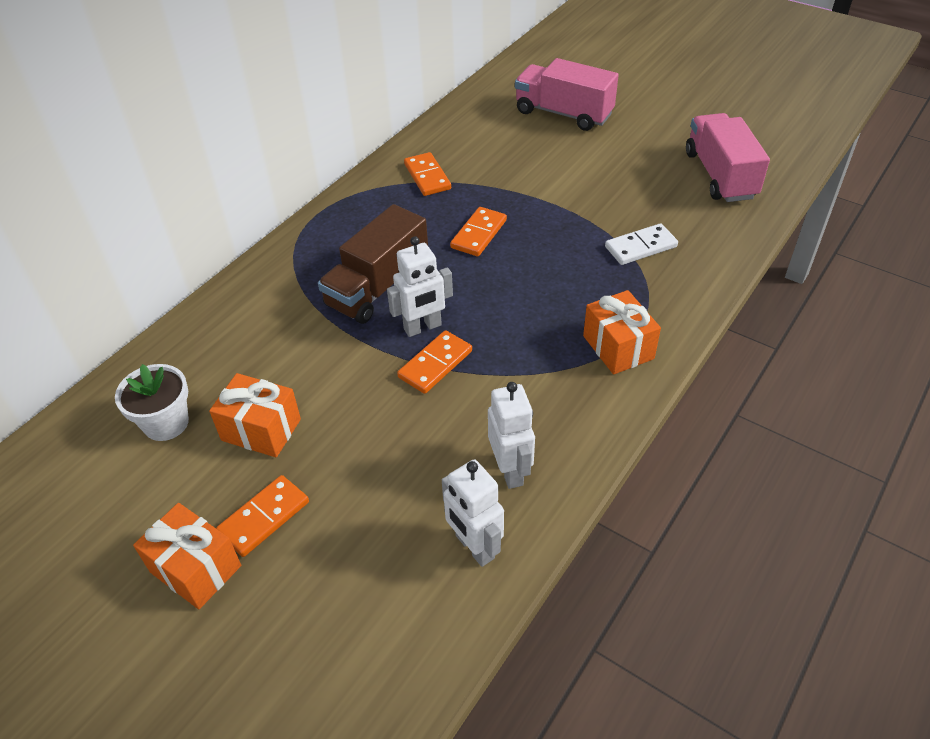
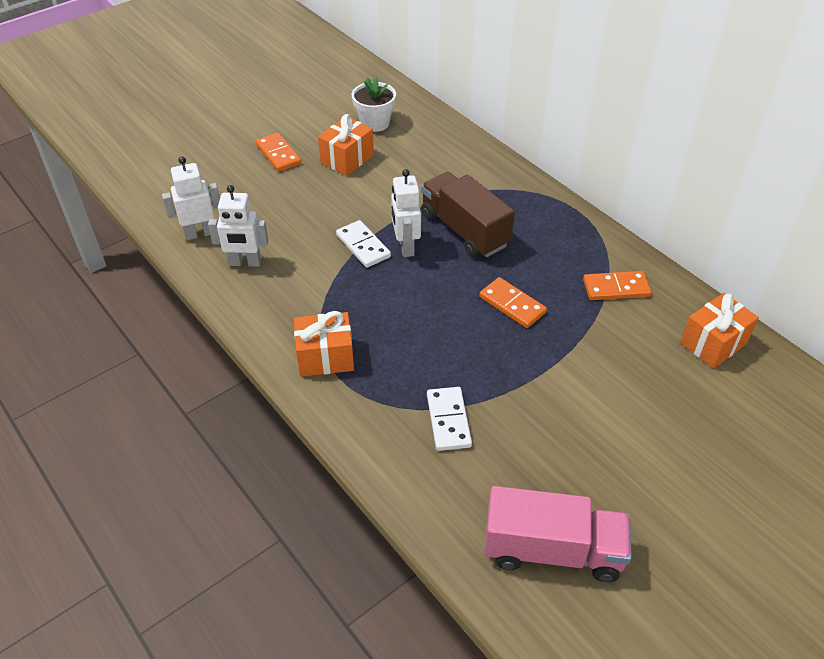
camera: 105 degrees right, 0 degrees up
orange gift [133,503,241,609] -> orange gift moved to [680,293,759,368]
orange domino [397,330,472,394] -> white domino [336,220,391,268]
pink truck [515,58,619,131] -> none

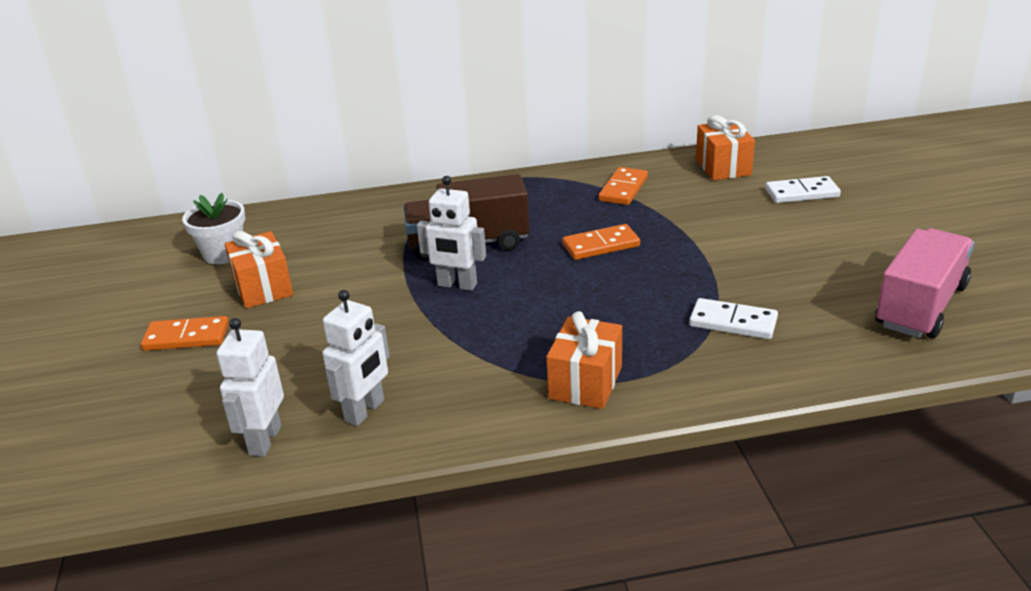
camera: 60 degrees left, 15 degrees down
white domino [336,220,391,268] -> white domino moved to [765,176,841,203]

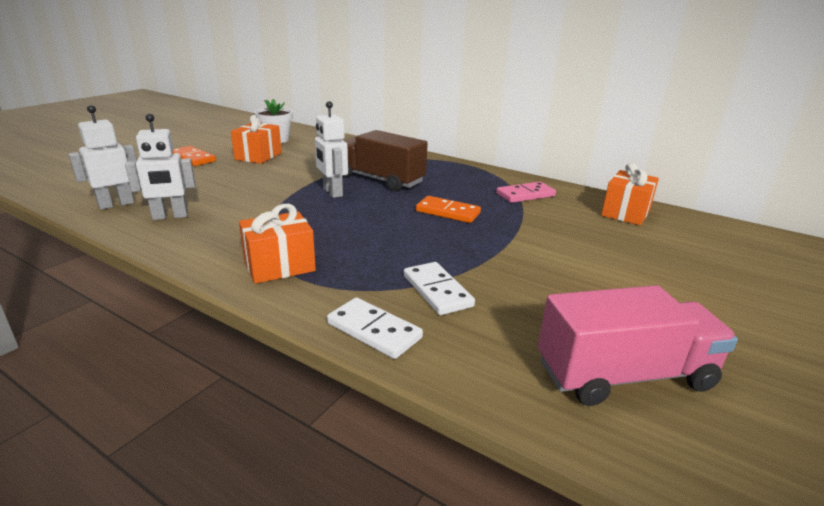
camera: 40 degrees right, 5 degrees down
orange domino [598,167,648,205] -> pink domino [496,182,556,203]
white domino [765,176,841,203] -> white domino moved to [327,297,423,359]

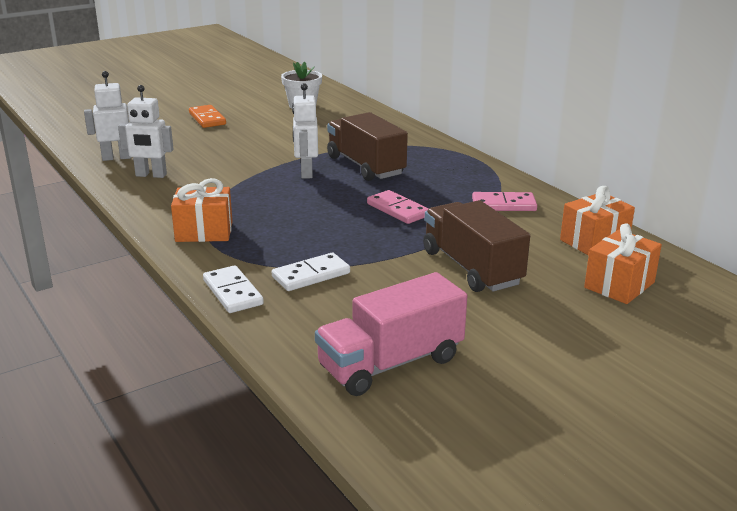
camera: 25 degrees right, 0 degrees up
orange gift [231,115,282,164] -> orange gift moved to [584,224,662,304]
white domino [404,262,475,315] -> white domino turned 60 degrees clockwise [272,253,350,291]
orange domino [416,196,481,223] -> pink domino [367,190,429,224]
pink truck [538,285,738,406] -> pink truck turned 135 degrees clockwise [315,272,468,396]
none -> brown truck [423,200,530,292]

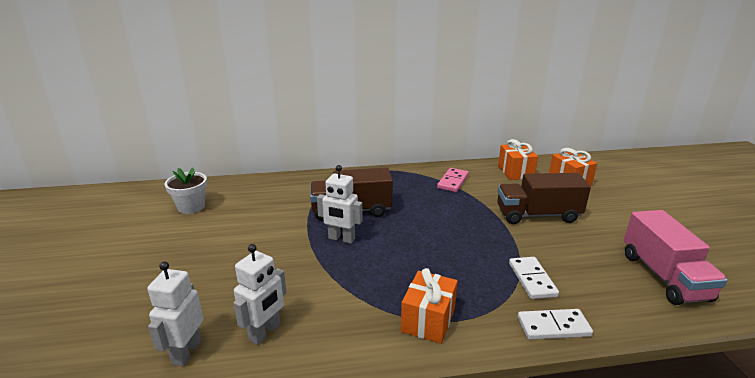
camera: 65 degrees left, 0 degrees up
orange domino [189,105,226,128] -> none
pink domino [367,190,429,224] -> none

